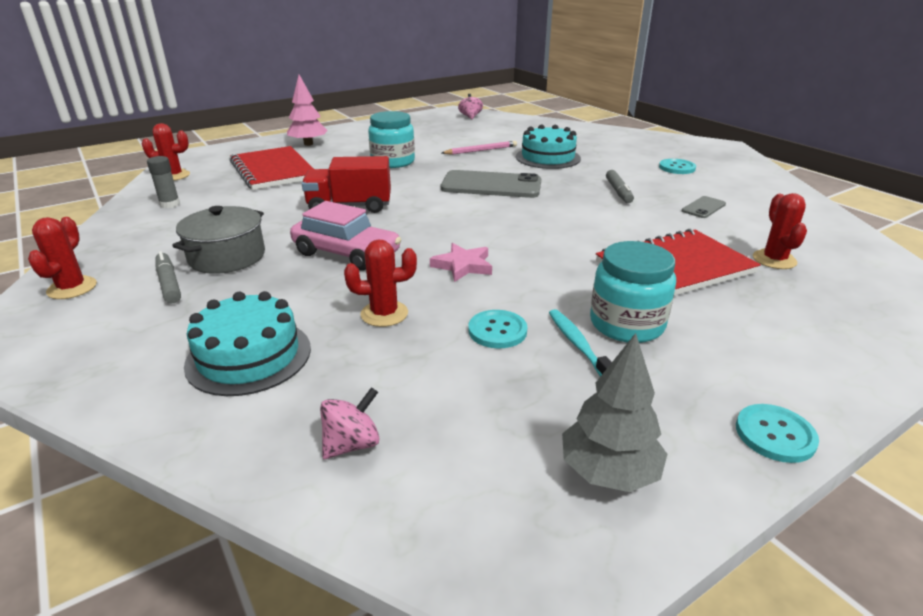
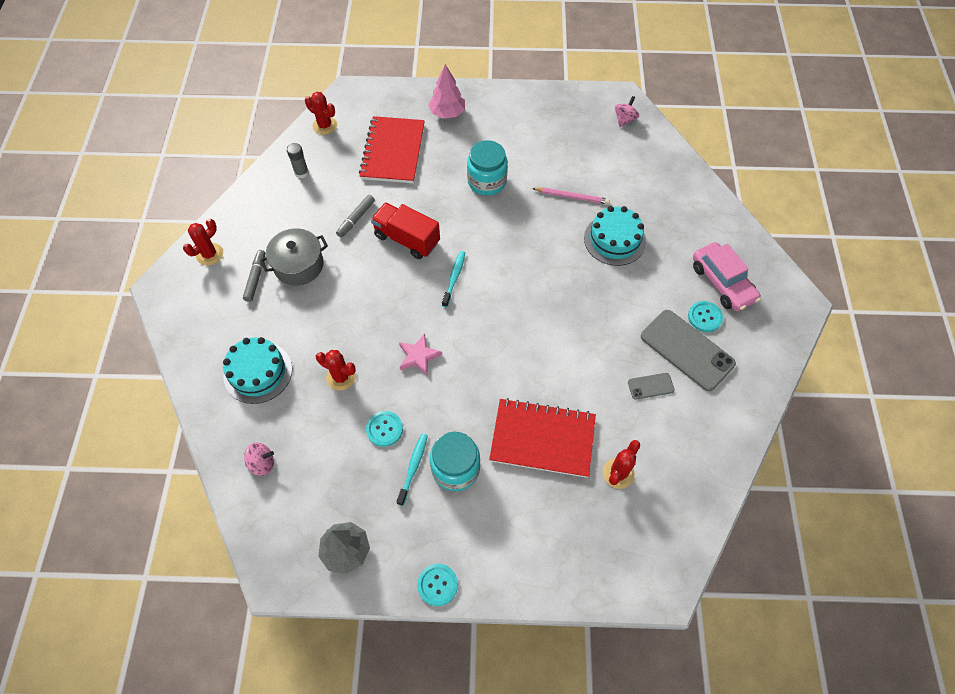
camera: 35 degrees right, 30 degrees up
pink car [290,201,402,270] -> pink car moved to [693,242,761,311]
grey phone [441,170,541,198] -> grey phone moved to [641,310,736,391]
grey marker [606,170,634,203] -> grey marker moved to [336,195,375,237]
none -> turquoise toothbrush [442,251,465,307]

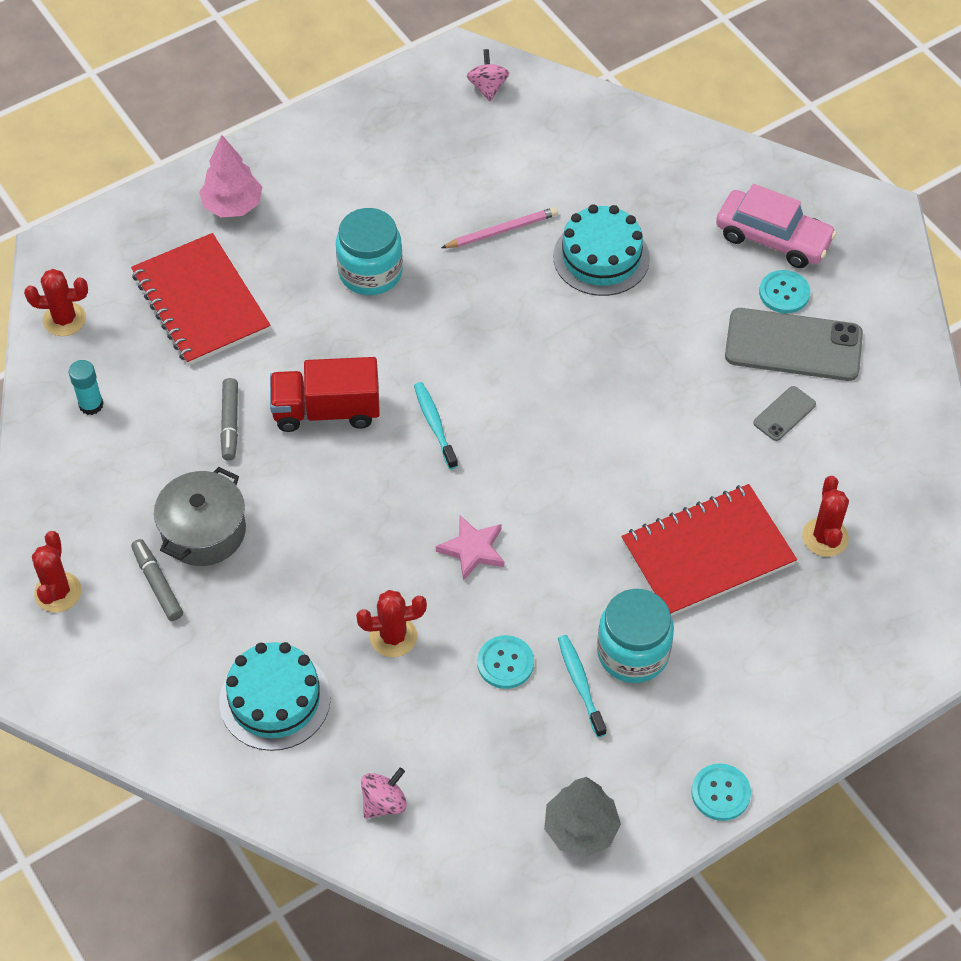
camera: 35 degrees left, 5 degrees down
grey glue stick [287,143,309,178] -> turquoise glue stick [69,360,104,415]

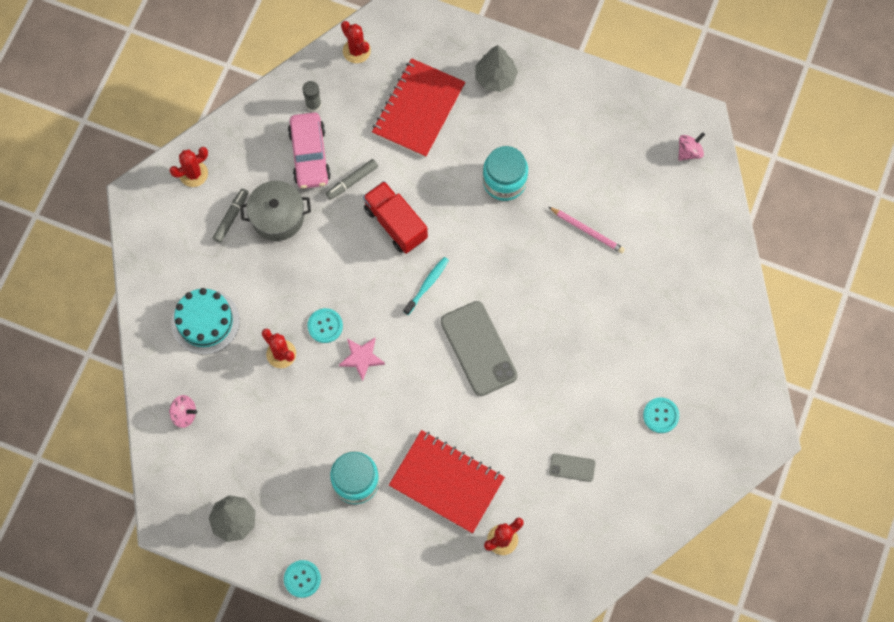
camera: 55 degrees right, 15 degrees up
turquoise glue stick [69,360,104,415] -> grey glue stick [302,81,322,112]
pink tree [199,135,262,217] -> grey tree [475,45,518,92]
turquoise button [477,635,534,689] -> turquoise button moved to [307,308,343,343]
turquoise cake [553,204,650,296] -> none
turquoise toothbrush [558,635,607,737] -> none
pink car [716,184,837,268] -> pink car moved to [288,112,331,189]
grey phone [725,308,863,381] -> grey phone moved to [441,301,518,396]

